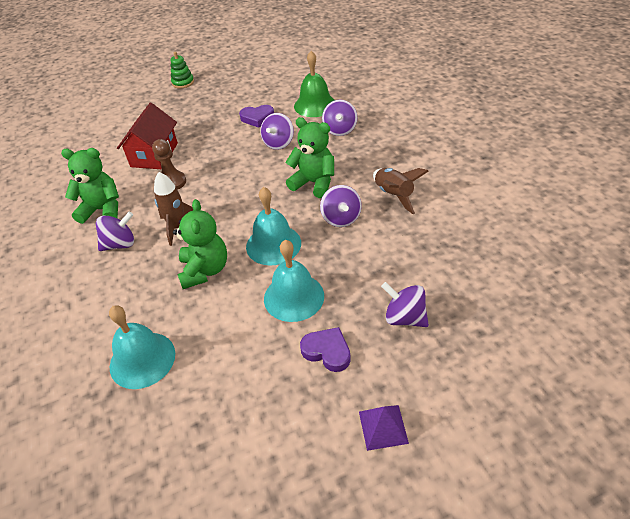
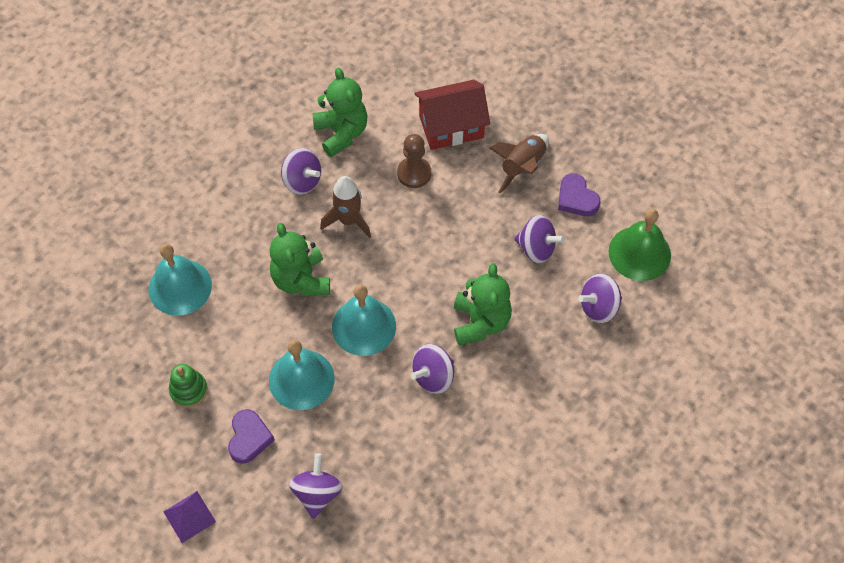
camera: 60 degrees right, 15 degrees up
green stacking toy [170,52,194,89] -> green stacking toy moved to [169,364,208,408]
green teddy bear [173,199,227,289] -> green teddy bear turned 105 degrees clockwise [270,223,330,296]
purple spinning top [260,113,294,150] -> purple spinning top turned 150 degrees counterclockwise [514,215,565,263]
brown rocket [373,168,429,214] -> brown rocket moved to [489,134,549,193]

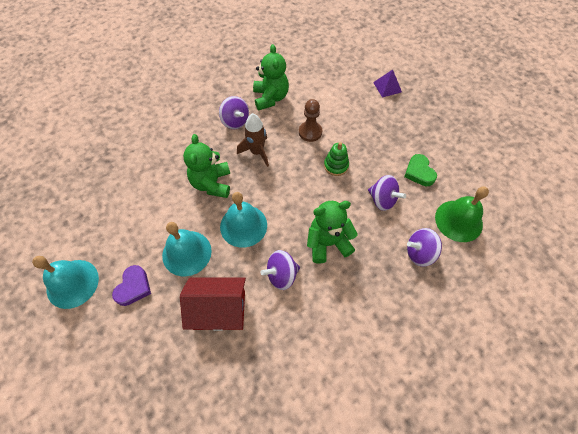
camera: 15 degrees right, 0 degrees up
turquoise bell [149,244,212,316] -> turquoise bell moved to [32,256,99,309]
purple pyramid [164,491,216,543] -> purple pyramid moved to [373,69,402,98]
green stacking toy [169,364,208,408] -> green stacking toy moved to [324,142,349,176]
purple spinning top [289,453,343,519] -> none
red house [414,80,490,150] -> red house moved to [180,277,246,331]
green teddy bear [454,263,512,345] -> green teddy bear turned 120 degrees counterclockwise [307,201,358,264]
brown rocket [489,134,549,193] -> none
purple heart [558,173,600,216] -> green heart [404,154,437,186]

